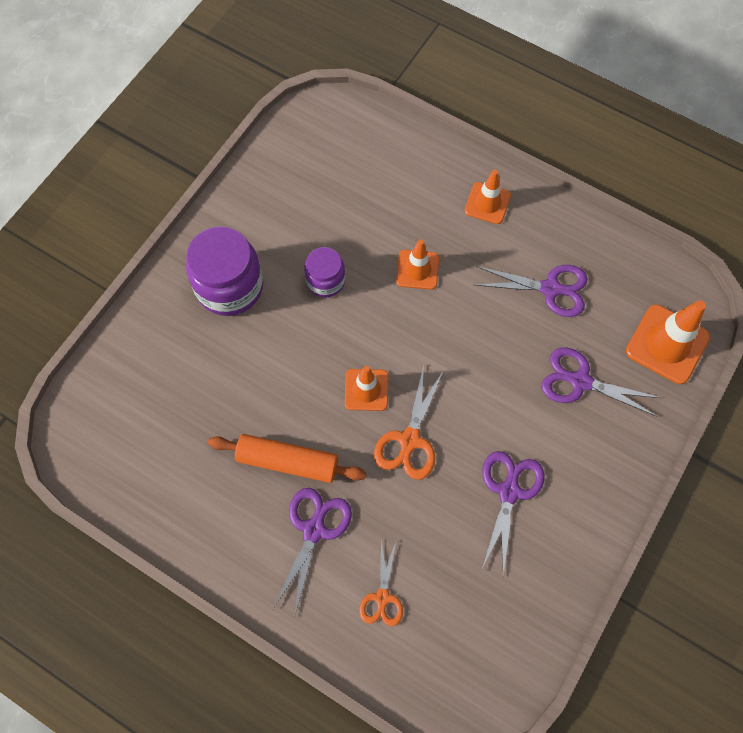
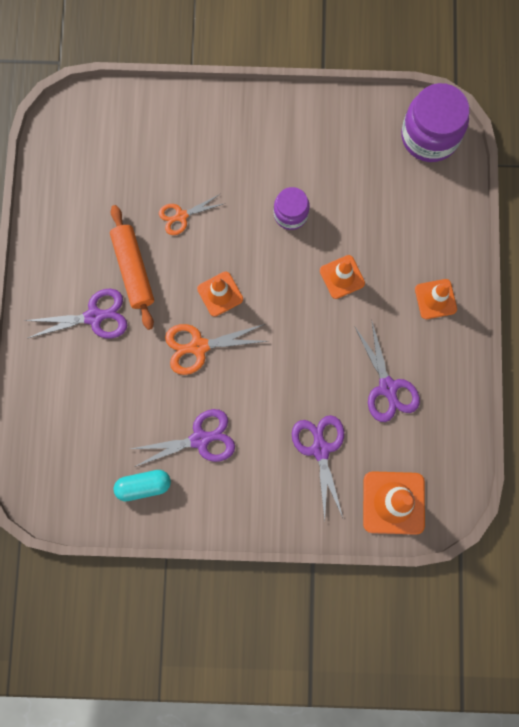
camera: 60 degrees right, 10 degrees up
purple jar [186,226,263,316] -> purple jar moved to [401,83,470,162]
orange scissors [359,539,403,626] -> orange scissors moved to [159,194,223,235]
none -> turquoise capsule [113,470,171,501]

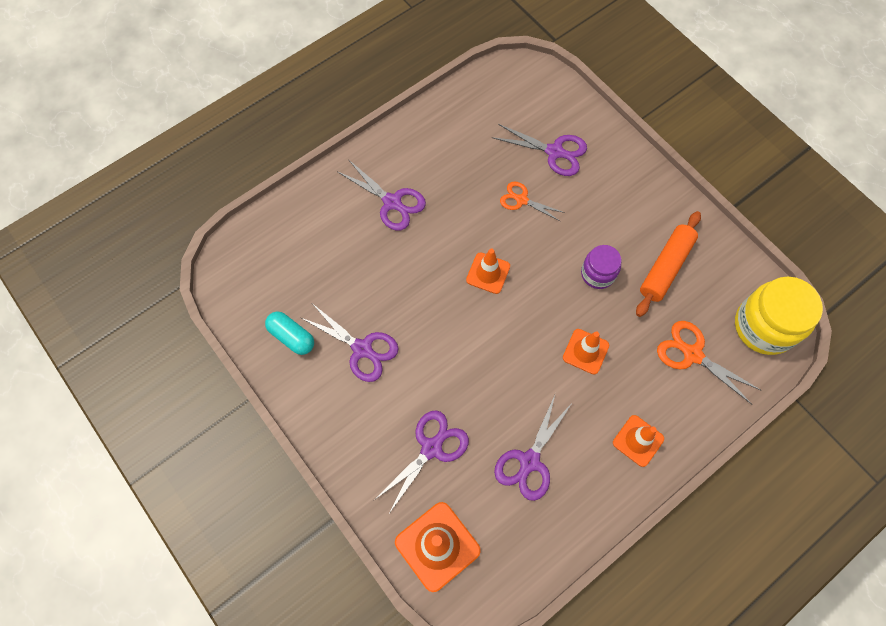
camera: 50 degrees right, 10 degrees down
orange rolling pin [110,205,154,330] -> orange rolling pin moved to [636,211,701,317]
orange scissors [165,324,267,375] -> orange scissors moved to [657,321,761,404]
purple jar [401,83,470,162] -> yellow jar [735,277,823,355]
none -> purple scissors [492,124,587,176]

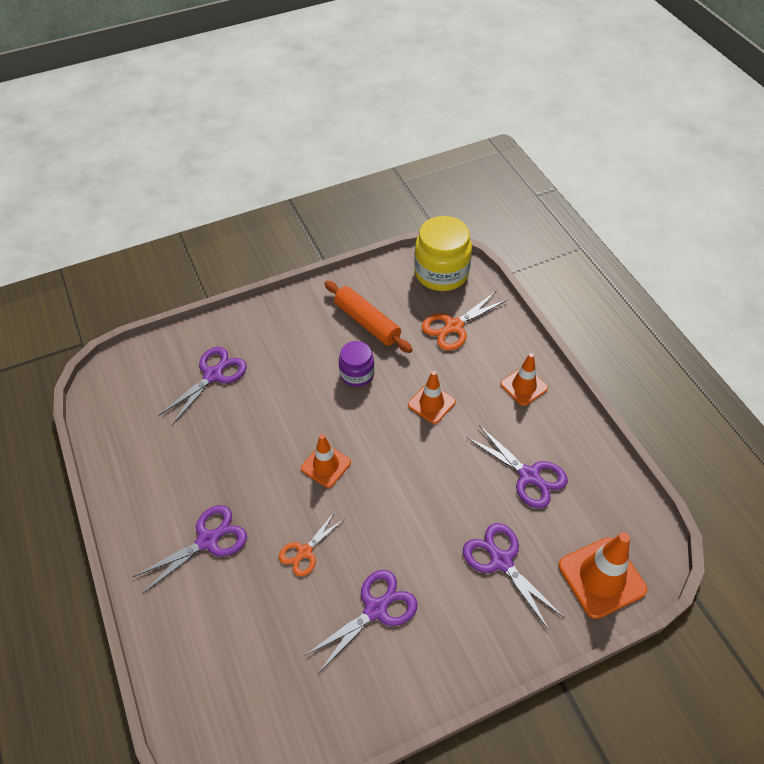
camera: 75 degrees left, 15 degrees down
turquoise capsule [265,311,314,355] -> none
orange scissors [500,182,565,221] -> orange scissors moved to [279,512,344,577]

